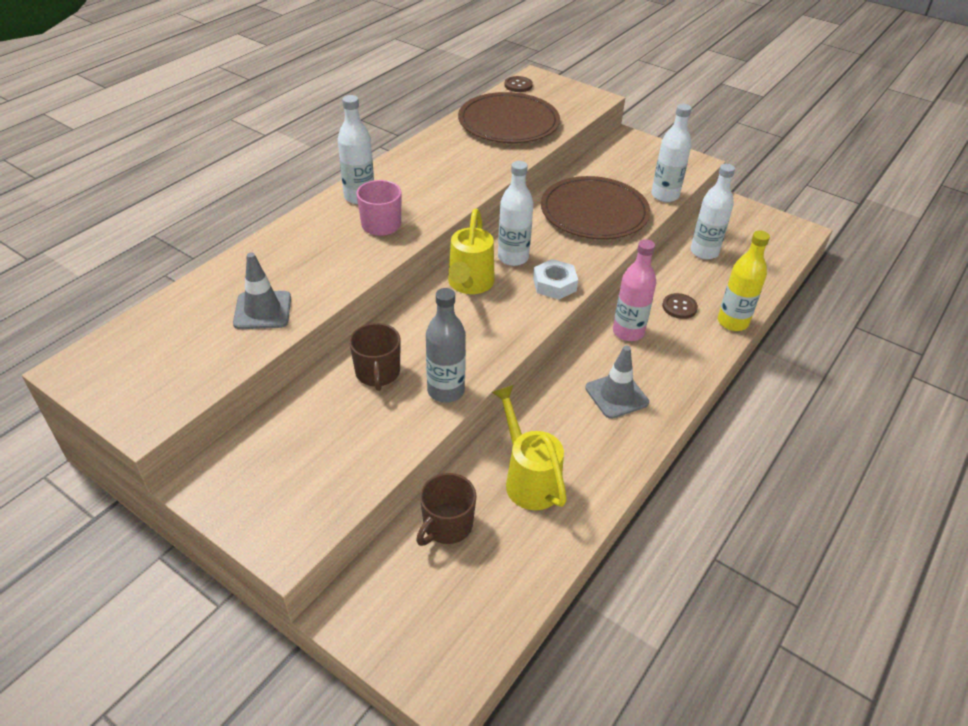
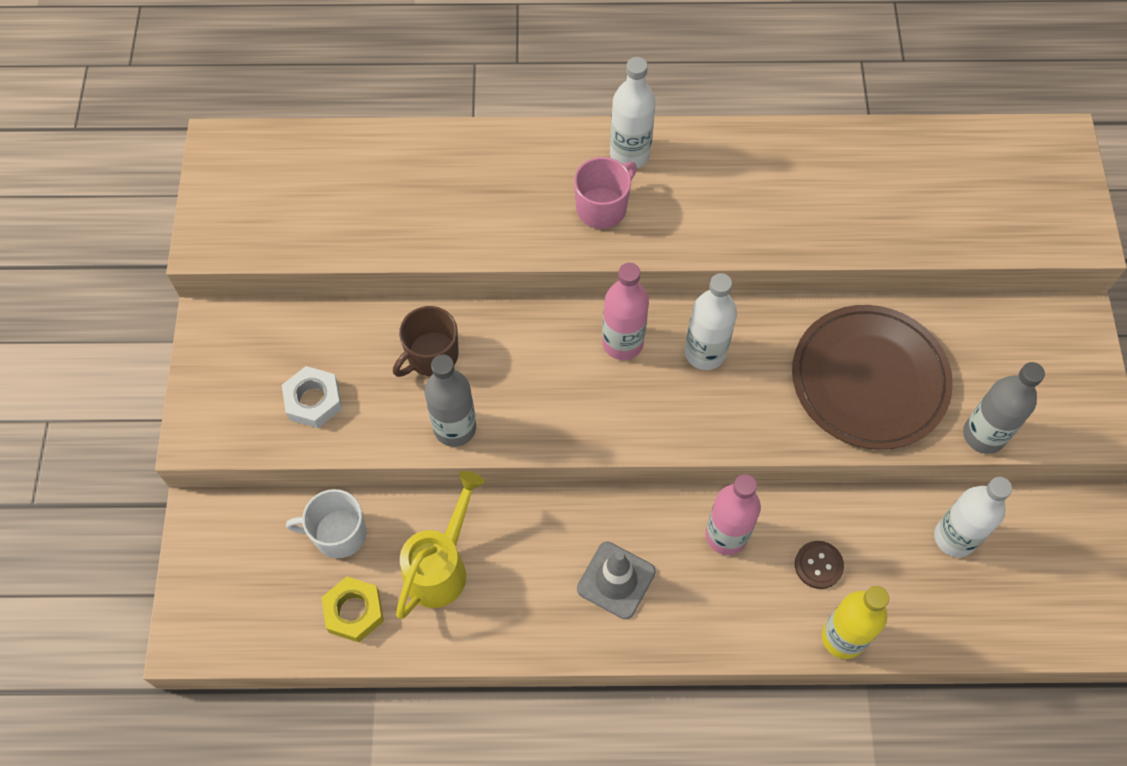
camera: 55 degrees right, 20 degrees up
grey traffic cone [233,253,291,329] -> none
brown mug [416,473,477,546] -> white mug [286,489,367,558]
yellow watering can [448,209,495,294] -> pink bottle [602,263,649,360]
brown plate [458,92,560,143] -> none
brown button [504,76,533,92] -> none
white nut [533,259,578,300] -> white nut moved to [282,366,342,428]
white bottle [651,104,692,202] -> grey bottle [963,362,1045,454]
none -> yellow nut [322,576,384,642]

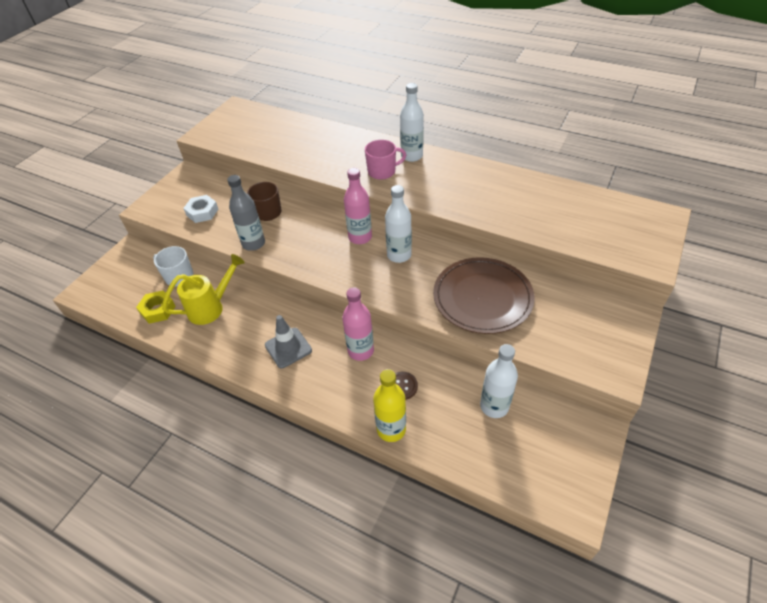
camera: 30 degrees right, 15 degrees down
grey bottle [963,362,1045,454] -> none

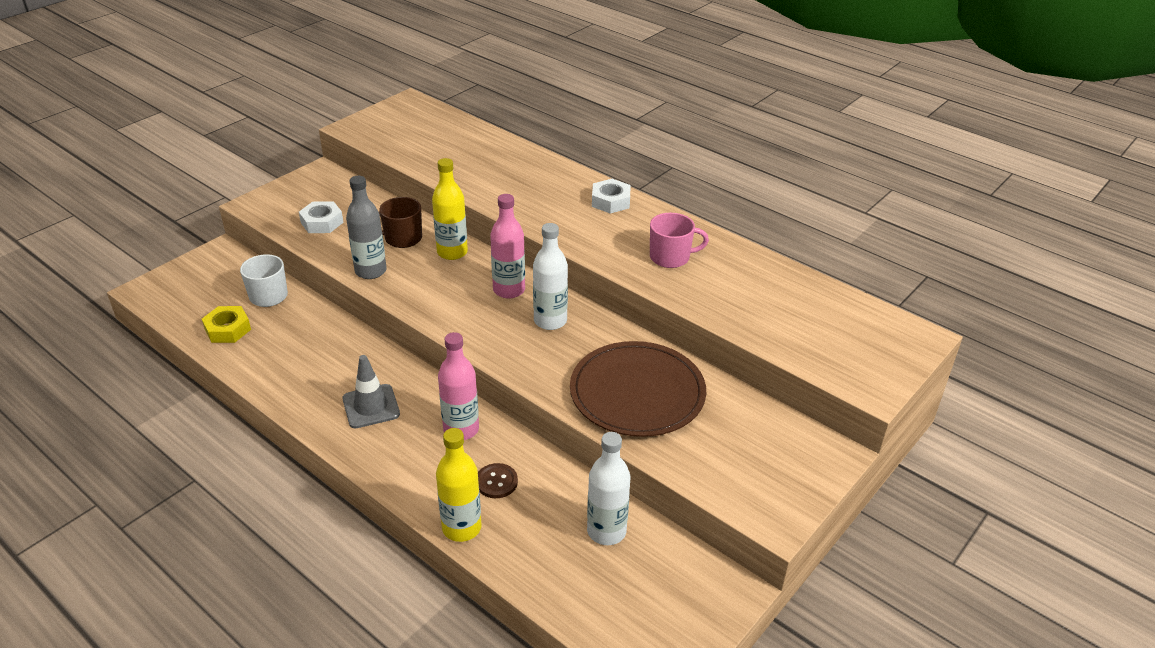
camera: 10 degrees right, 10 degrees down
yellow watering can [162,254,245,325] -> none
pink mug [365,140,406,180] -> pink mug moved to [650,213,709,268]
white bottle [400,83,424,162] -> white nut [592,179,630,214]
none -> yellow bottle [432,158,468,260]

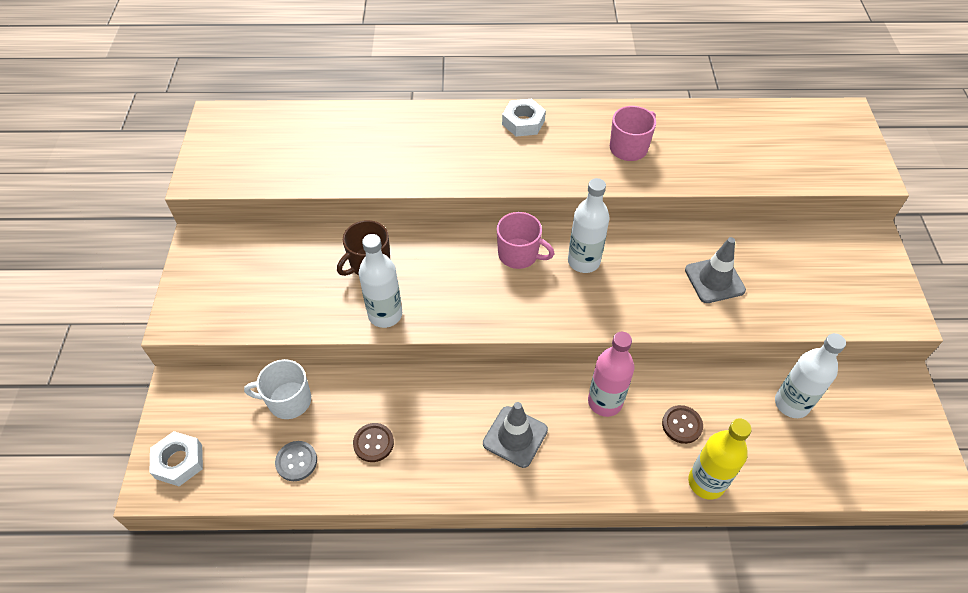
camera: 40 degrees left, 15 degrees up
yellow nut [202,306,251,343] -> grey button [275,441,317,481]
white nut [299,201,344,233] -> white nut moved to [150,431,203,486]
grey bottle [346,176,387,279] -> white bottle [359,234,402,328]
yellow bottle [432,158,468,260] -> none
pink bottle [490,194,525,299] -> pink mug [497,212,555,269]
brown plate [570,341,706,437] -> grey traffic cone [685,237,746,303]
none -> brown button [353,423,394,462]

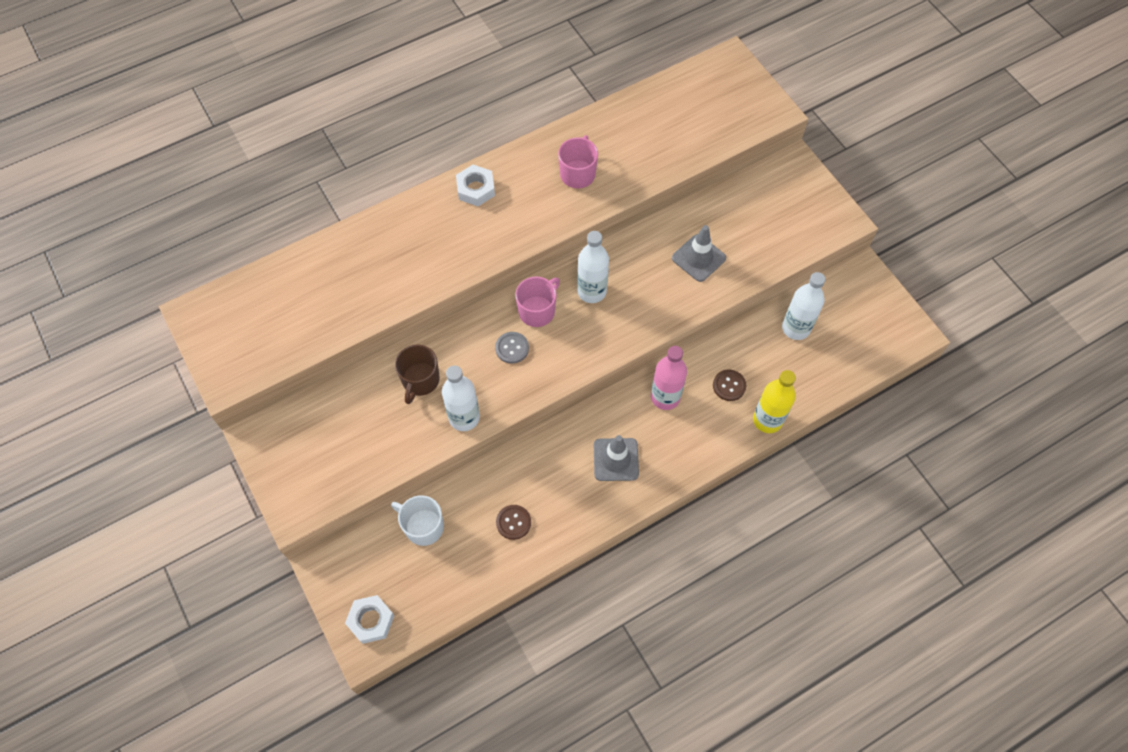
camera: 30 degrees left, 10 degrees up
white mug [244,359,311,419] -> white mug turned 60 degrees clockwise [391,495,444,546]
grey button [275,441,317,481] -> grey button moved to [495,332,529,364]
pink mug [497,212,555,269] -> pink mug turned 45 degrees counterclockwise [515,277,560,327]

